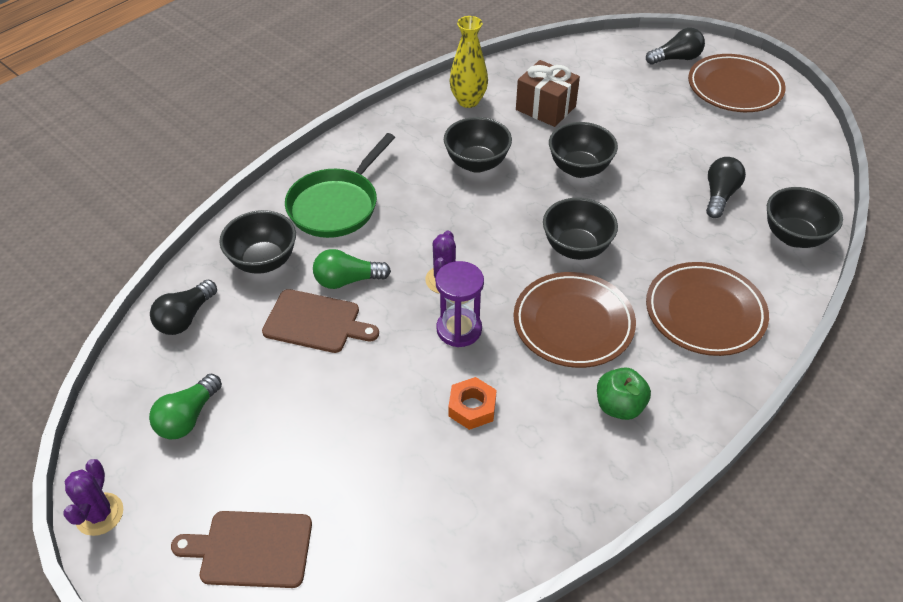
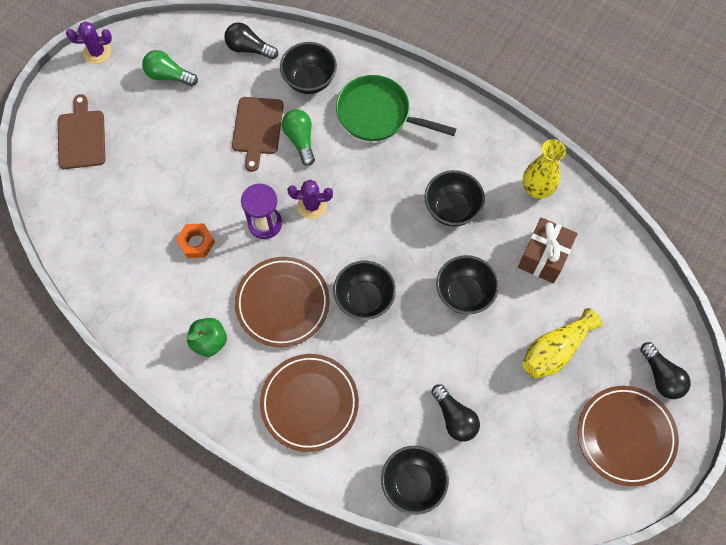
camera: 80 degrees right, 20 degrees up
black light bulb [706,157,746,218] -> black light bulb turned 45 degrees clockwise [431,384,480,441]
none -> yellow vase [522,308,602,379]

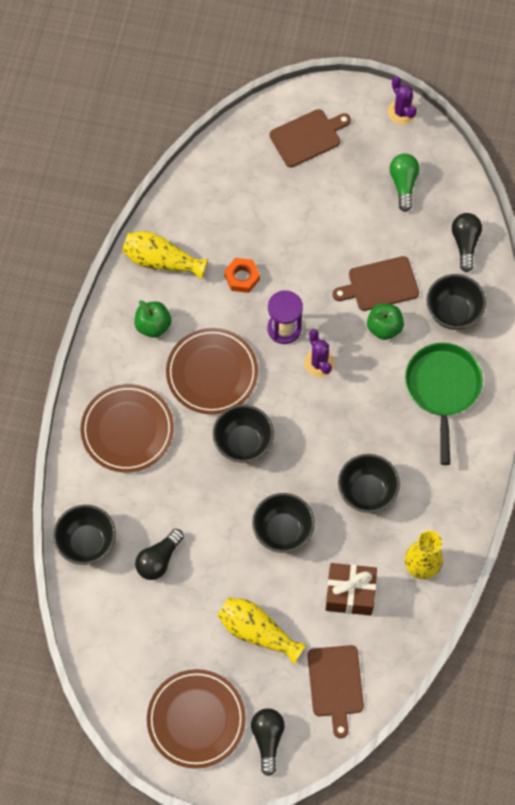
camera: 70 degrees right, 0 degrees up
green light bulb [282,109,315,166] -> green apple [367,304,404,340]
black light bulb [640,342,691,399] -> black light bulb turned 135 degrees clockwise [251,708,285,776]
none -> yellow vase [122,231,208,280]
none -> brown cutting board [307,645,364,738]

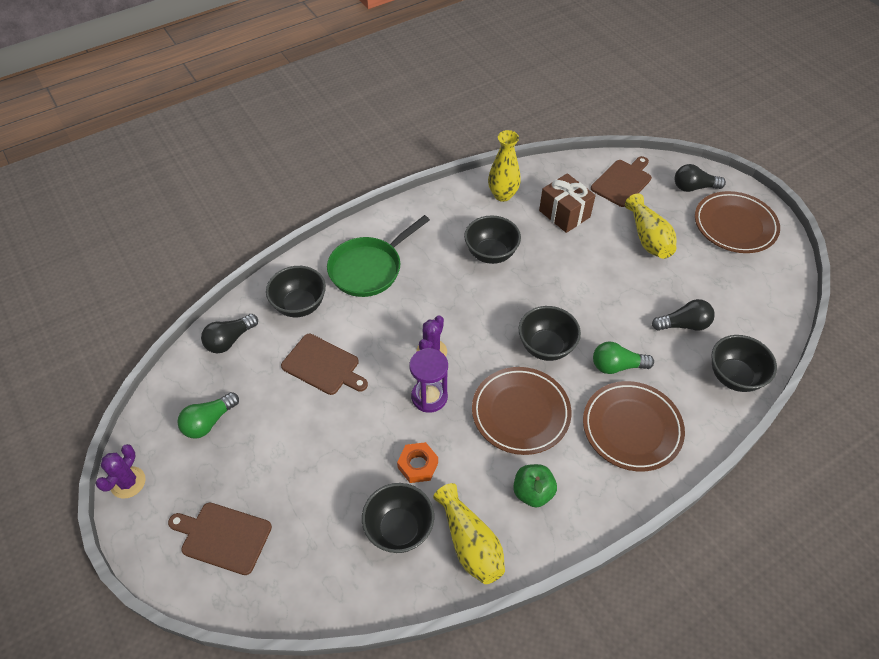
camera: 135 degrees left, 15 degrees down
black light bulb [251,708,285,776] -> black light bulb turned 45 degrees clockwise [674,164,726,192]
black bowl [252,493,315,553] -> black bowl moved to [362,483,434,553]
green apple [367,304,404,340] -> none
none -> green light bulb [593,342,654,374]

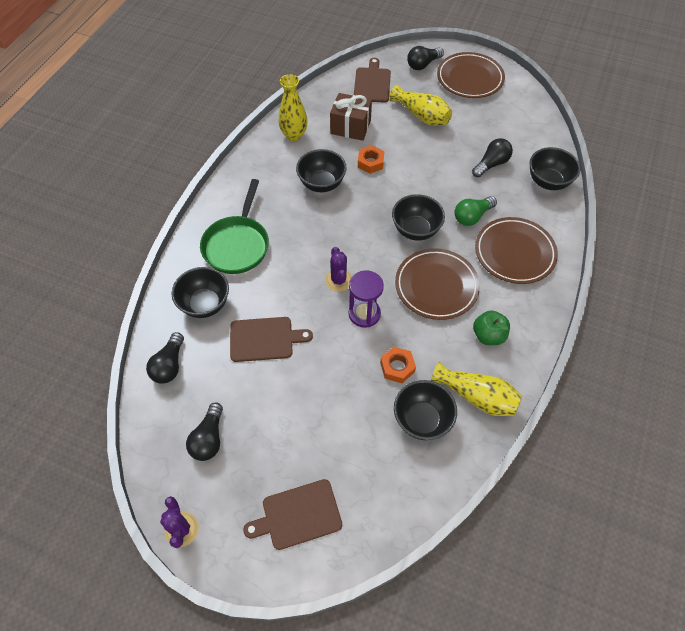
camera: 35 degrees left, 5 degrees up
green light bulb [177,392,239,439] -> black light bulb [186,402,223,461]
none -> orange nut [358,145,384,174]

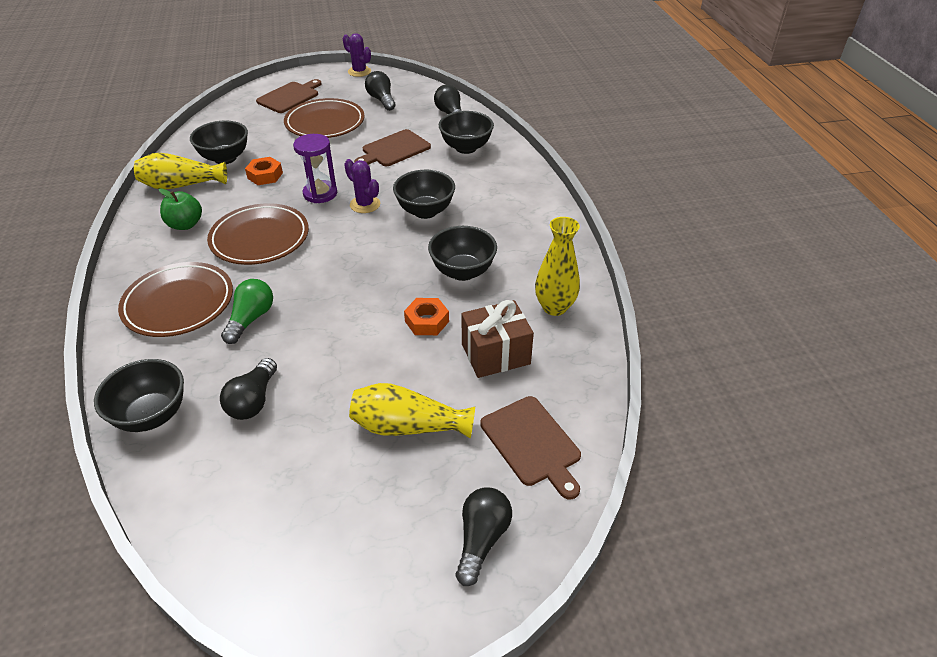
camera: 145 degrees right, 15 degrees down
green pan [200,179,269,274] -> none
black bowl [392,194,445,241] -> black bowl moved to [393,170,455,219]
brown plate [437,52,505,98] -> brown plate moved to [284,98,365,138]

